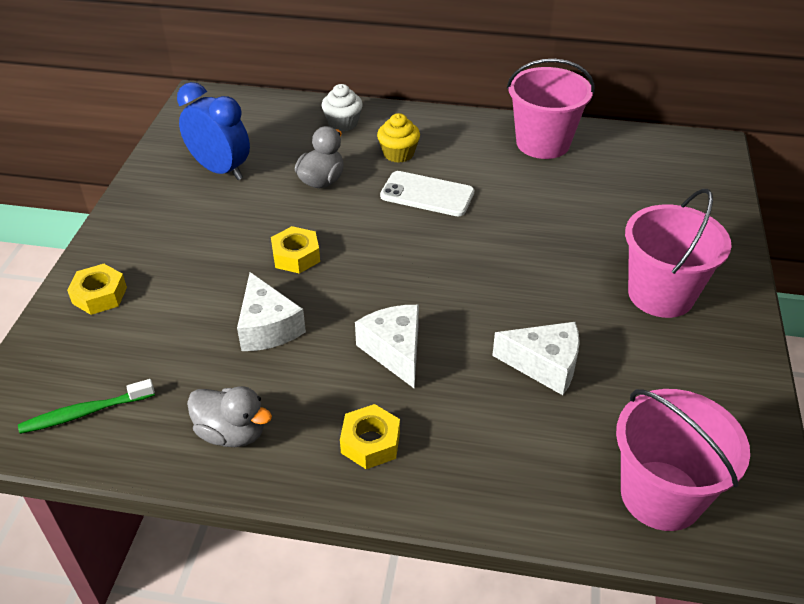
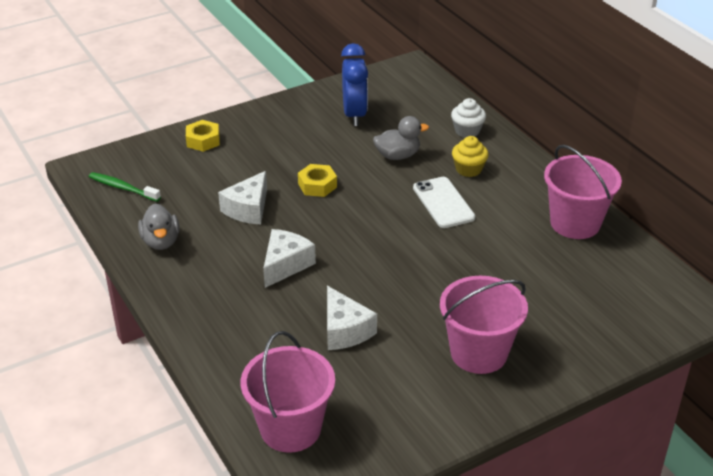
camera: 50 degrees right, 5 degrees down
yellow nut [340,404,400,469] -> none

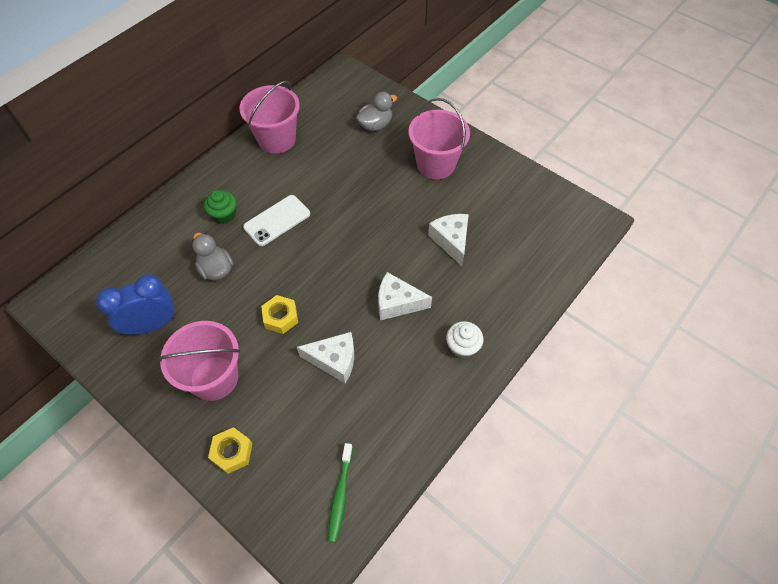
camera: 110 degrees left, 20 degrees up
grey duck [138,203,179,250] -> grey duck moved to [356,92,397,131]
pink bucket [241,331,335,453] -> pink bucket moved to [157,321,240,401]
white cheese [327,286,377,350] -> white cheese turned 60 degrees counterclockwise [428,214,469,266]
white cupcake [451,98,486,138] -> white cupcake moved to [446,321,484,358]
yellow cupcake [452,136,489,177] -> green cupcake [204,190,237,224]

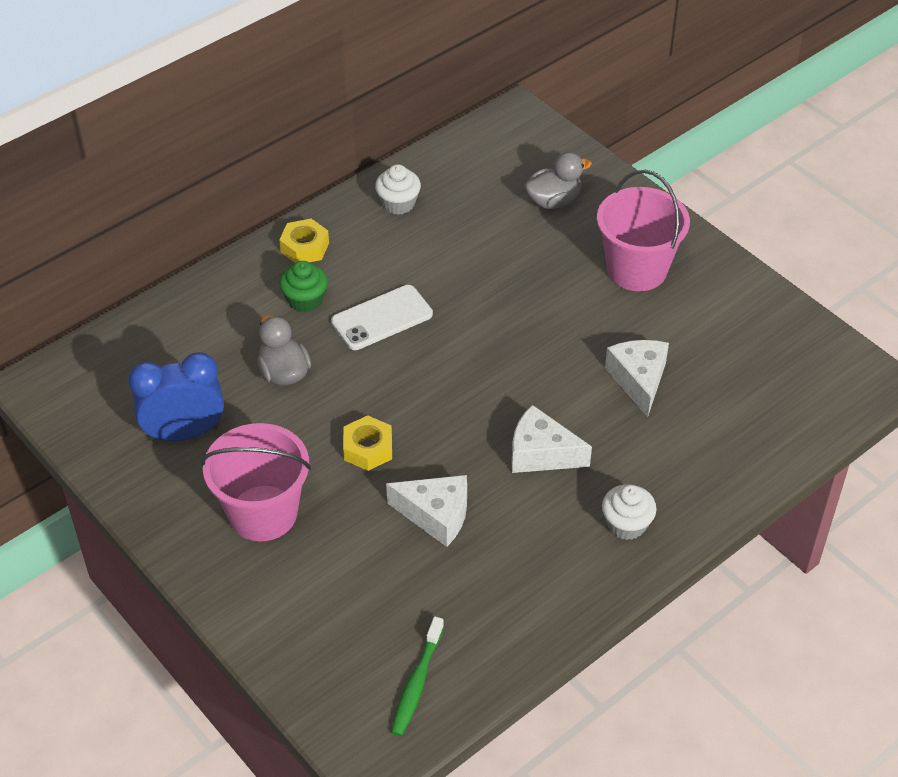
camera: 10 degrees right, 10 degrees down
yellow nut [208,427,253,474] -> yellow nut moved to [279,219,329,263]
pink bucket [239,81,300,154] -> white cupcake [375,164,421,215]

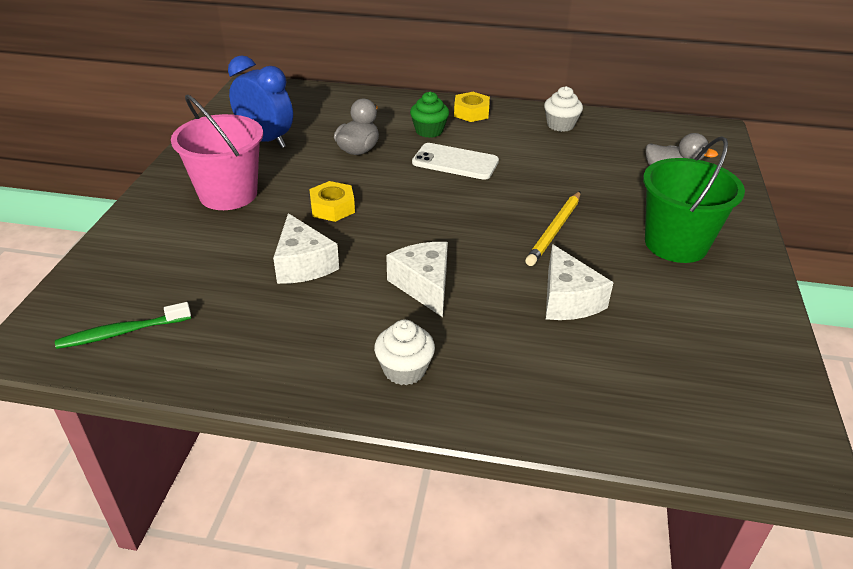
camera: 50 degrees right, 10 degrees down
pink bucket [597,170,690,291] -> green bucket [643,136,745,263]
white cheese [605,340,669,418] -> white cheese turned 120 degrees clockwise [546,244,614,320]
none -> yellow pencil [525,191,581,266]

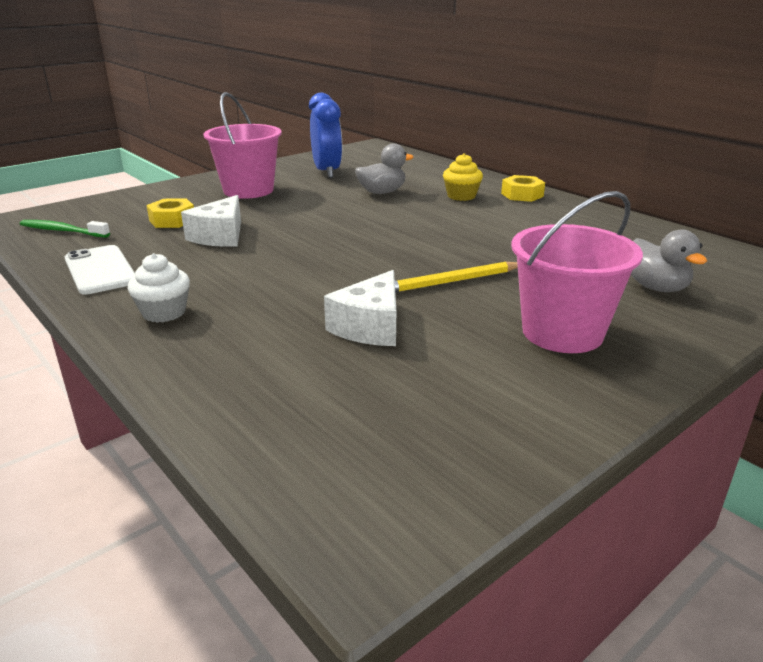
camera: 40 degrees right, 10 degrees down
yellow nut [309,181,355,222] -> yellow nut moved to [146,198,194,228]
white cheese [386,242,448,317] -> none
green cupcake [410,92,449,138] -> yellow cupcake [443,153,483,201]
white phone [412,143,499,180] -> white phone moved to [65,245,135,295]
white cupcake [544,86,583,132] -> none
green bucket [643,136,745,263] -> pink bucket [511,191,643,353]

